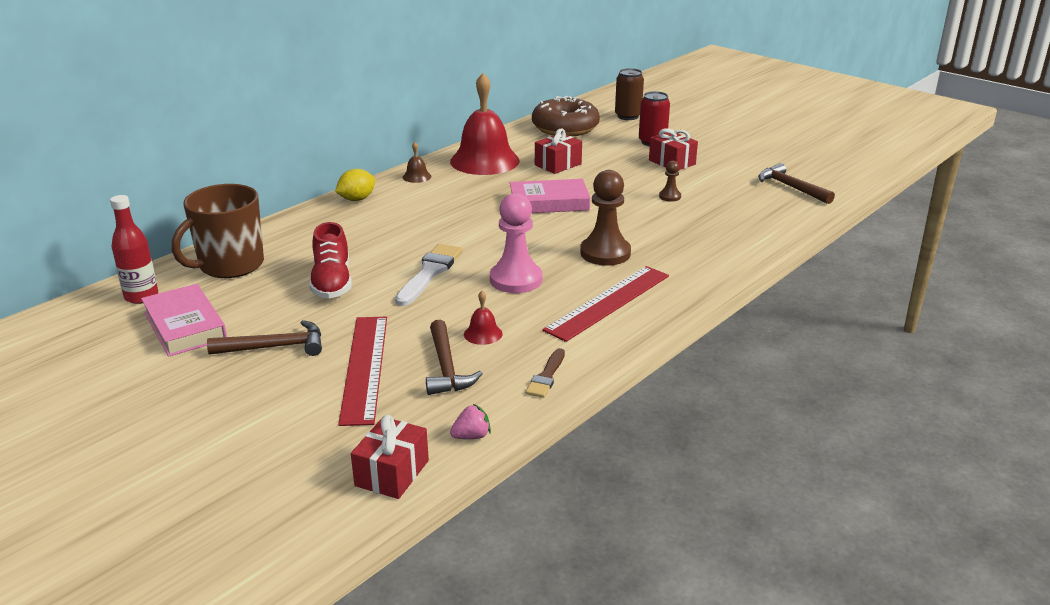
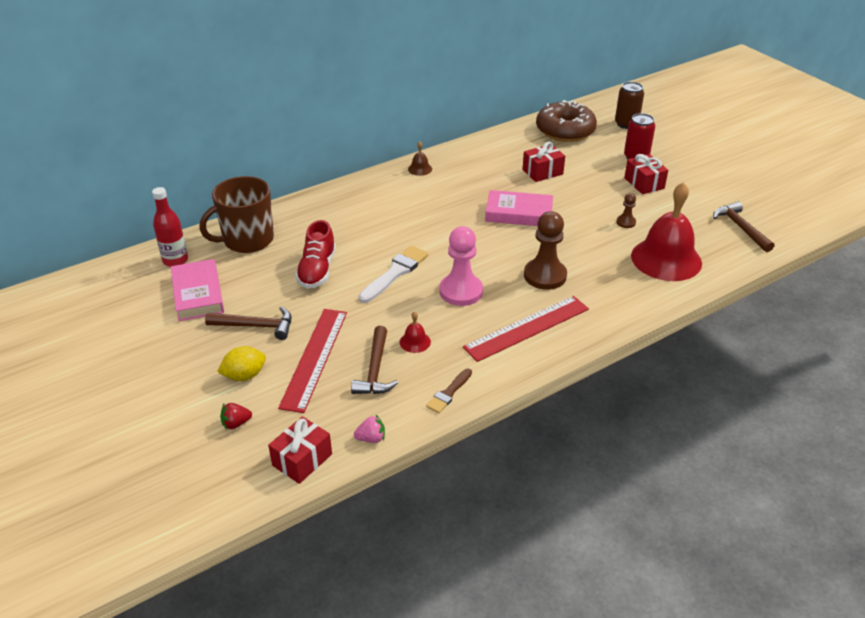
camera: 15 degrees right, 10 degrees up
yellow lemon [335,169,375,201] -> yellow lemon moved to [217,346,266,381]
red bell [450,73,520,175] -> red bell moved to [631,182,702,281]
none -> red strawberry [220,403,252,430]

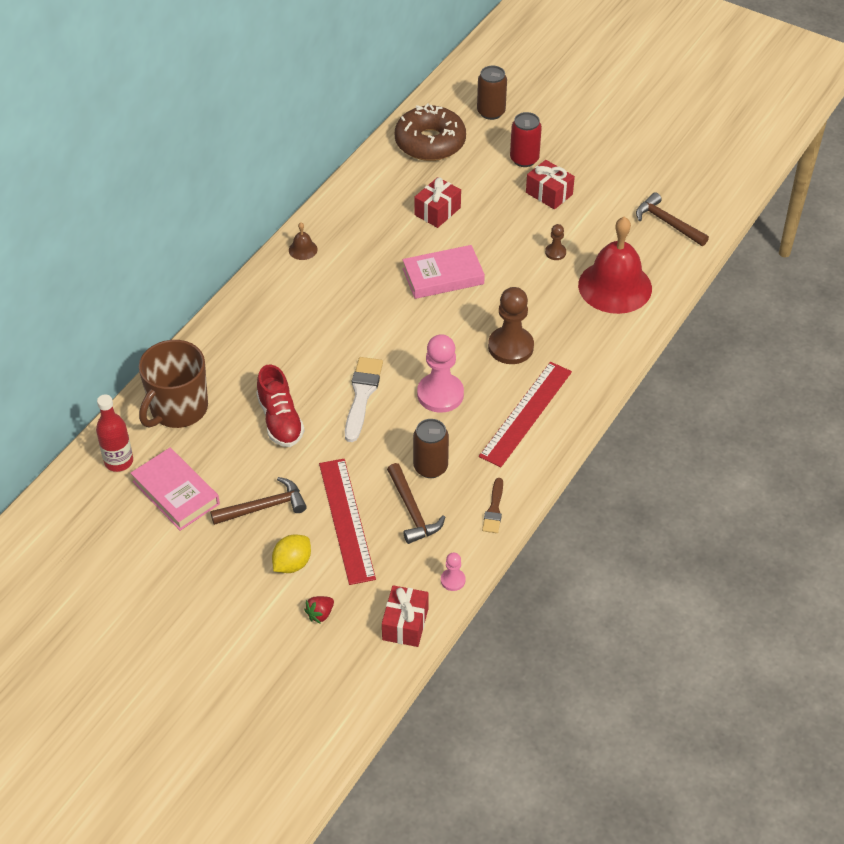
camera: 25 degrees left, 10 degrees up
pink strawberry [354,415,385,443] -> pink pawn [441,553,466,591]
red bell [400,311,431,353] -> brown can [413,419,449,478]

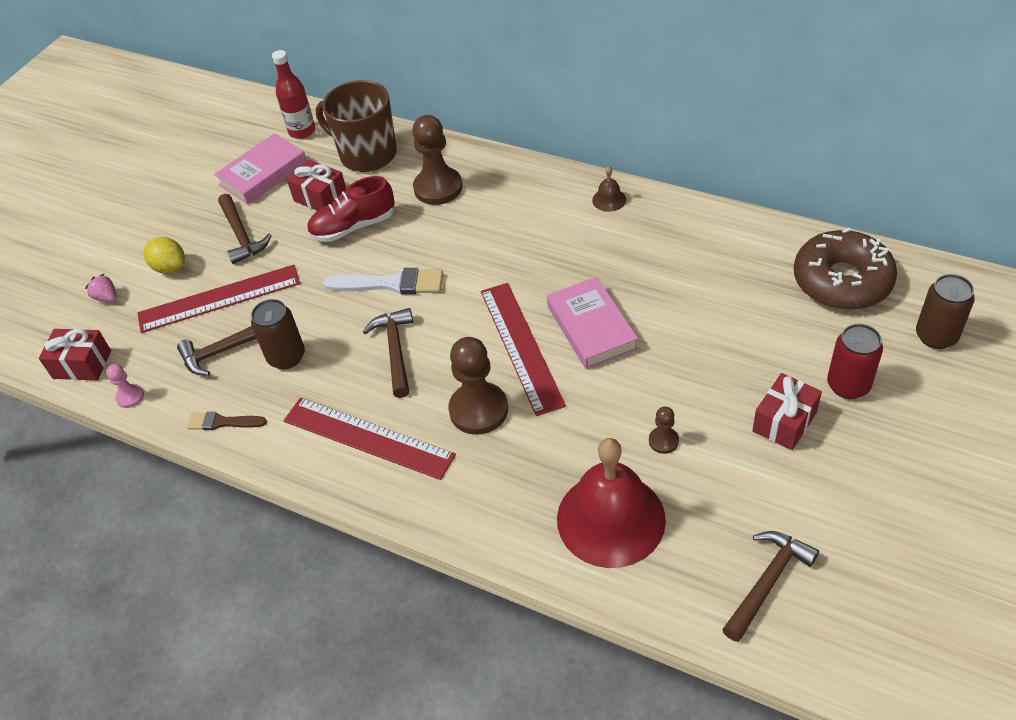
camera: 90 degrees right, 0 degrees up
red strawberry [304,596,334,624] -> pink strawberry [85,273,117,302]
red gift [414,177,461,228] -> red gift moved to [287,159,346,211]
pink pawn [417,334,464,413] -> brown hammer [363,308,413,398]
none -> brown pawn [412,115,463,205]
none -> red ruler [481,283,566,416]

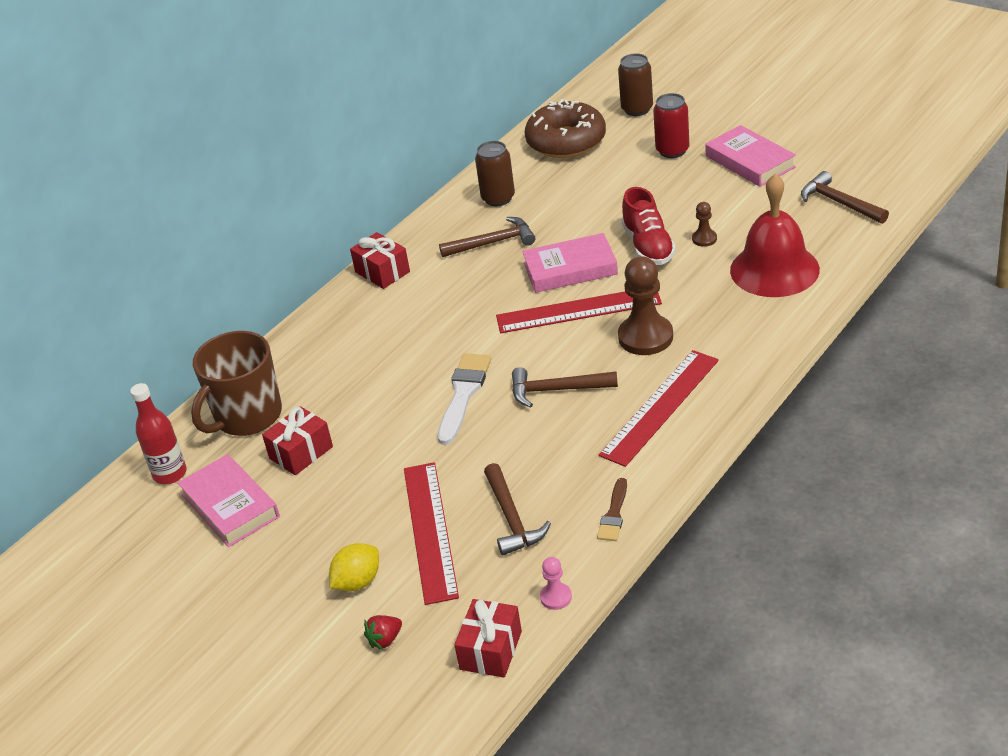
camera: 80 degrees left, 10 degrees down
pink strawberry [85,273,117,302] -> red strawberry [364,615,402,650]
brown hammer [218,194,272,264] -> brown hammer moved to [439,217,535,257]
brown can [251,299,305,369] -> brown can moved to [475,141,515,206]
red shoe [307,176,395,242] -> red shoe moved to [621,187,676,265]
brown pawn [412,115,463,205] -> none
brown bell [592,166,626,212] -> none
red gift [752,373,822,450] -> red gift moved to [350,232,410,289]
none -> pink book [705,125,796,187]

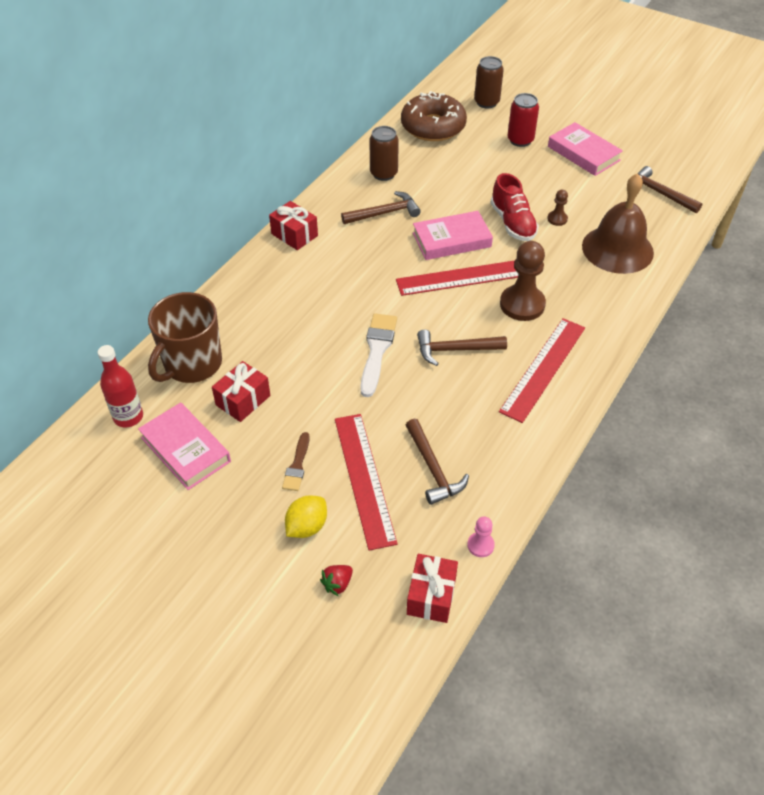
camera: 10 degrees left, 10 degrees up
brown brush [597,478,627,541] -> brown brush moved to [282,432,310,491]
red bell [730,174,820,297] -> brown bell [582,173,654,274]

